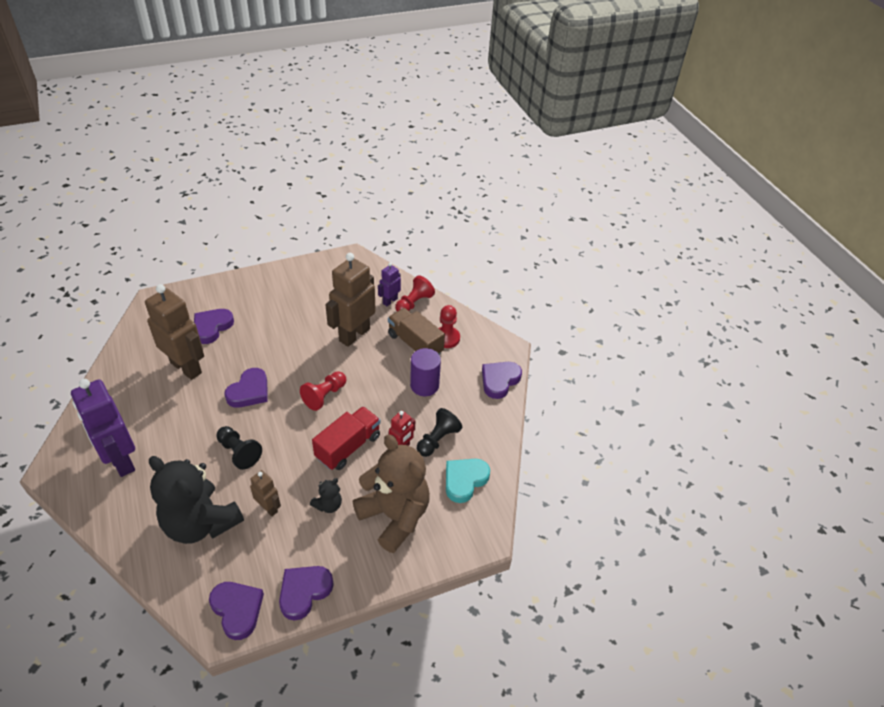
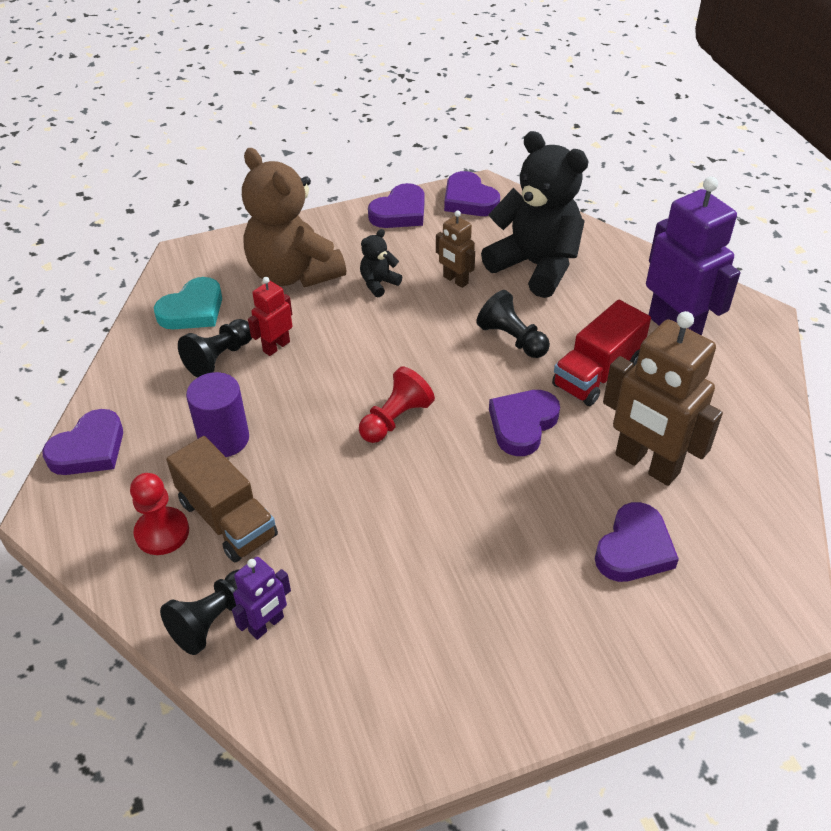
camera: 175 degrees left, 0 degrees up
red truck [312,406,380,470] -> red truck moved to [552,300,651,406]
brown robot [326,253,376,347] -> none
red pawn [395,275,435,311] -> black pawn [160,569,240,655]

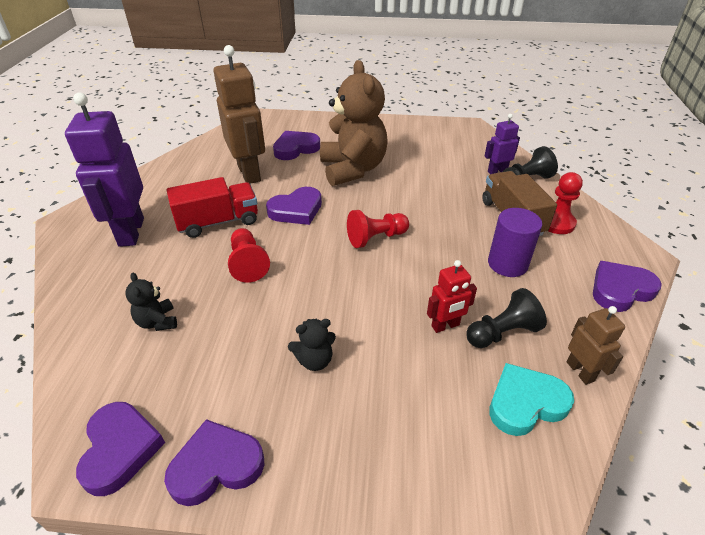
camera: 155 degrees left, 5 degrees down
brown teddy bear [242,148,346,287] -> brown teddy bear moved to [320,60,388,186]
brown robot [436,210,475,288] -> brown robot moved to [567,306,625,385]
black pawn [477,290,550,358] -> red pawn [228,228,270,283]
black teddy bear [481,131,589,298] -> black teddy bear [125,273,177,331], size x0.42

